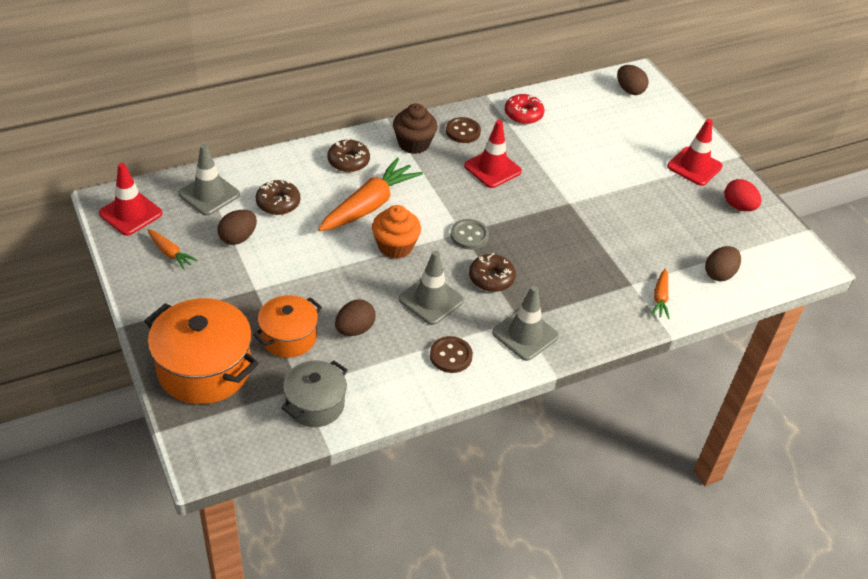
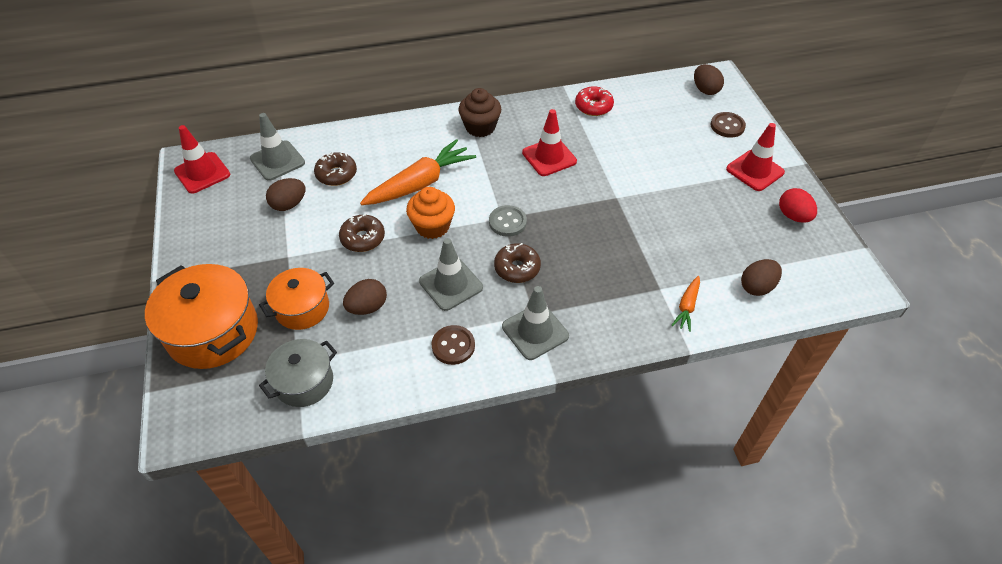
camera: 15 degrees right, 5 degrees up
orange carrot [148,229,198,270] -> none
brown donut [327,138,370,172] -> brown donut moved to [339,214,385,252]
brown button [446,117,481,143] -> brown button moved to [711,112,746,138]

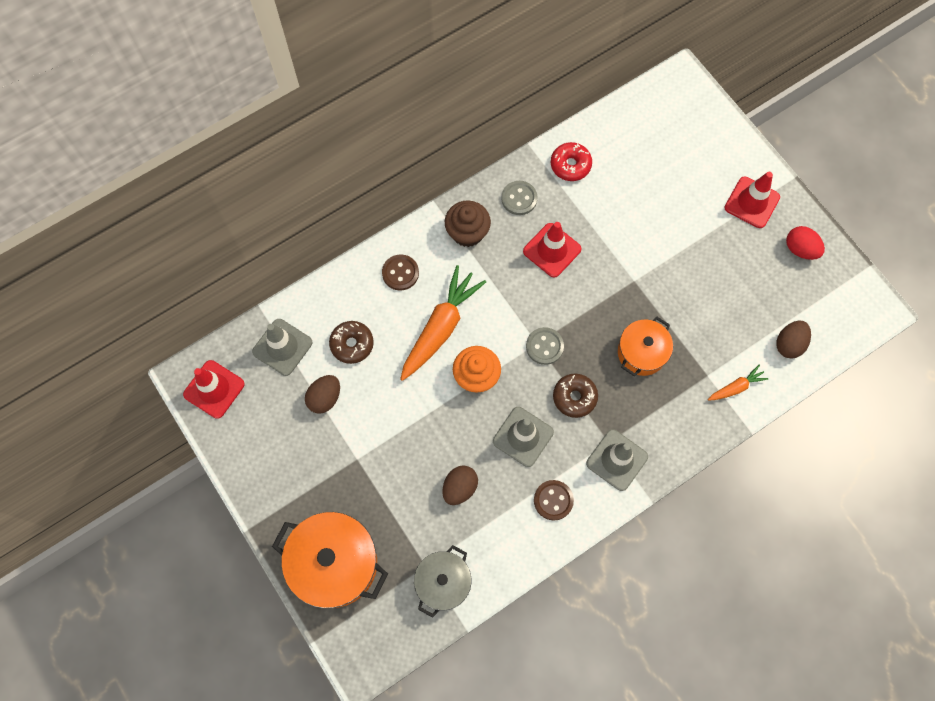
camera: 20 degrees left, 20 degrees up
orange pot [259,268,334,330] -> orange pot moved to [618,317,673,376]
brown donut [339,214,385,252] -> none
orange carrot [671,276,700,332] -> orange carrot turned 120 degrees counterclockwise [708,365,769,401]
brown egg [694,64,724,95] -> none
brown button [711,112,746,138] -> brown button moved to [382,255,419,290]
none -> grey button [501,181,538,215]

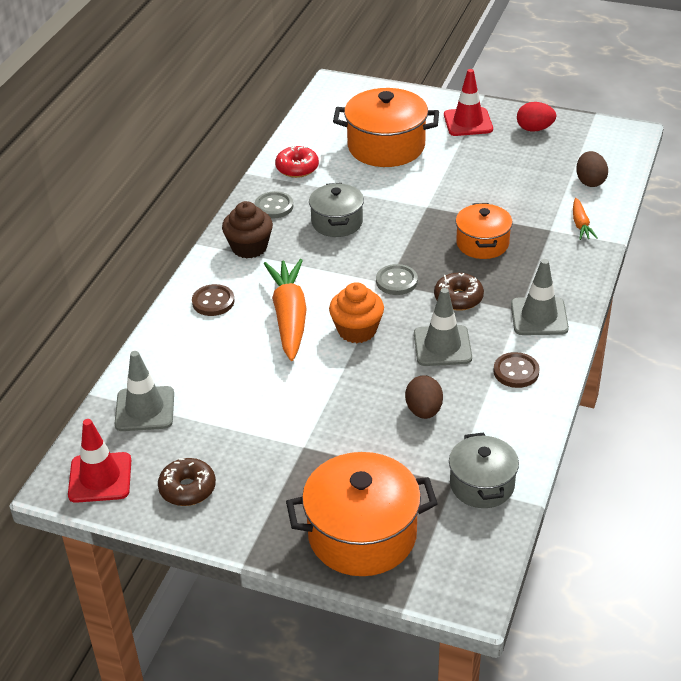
camera: 35 degrees left, 30 degrees down
brown egg [305,375,340,414] -> none
brown donut [329,321,374,364] -> brown donut moved to [158,458,216,506]
red traffic cone [523,222,581,278] -> grey pot [309,183,364,237]
orange carrot [708,365,769,401] -> orange carrot turned 150 degrees clockwise [573,198,598,240]
none -> orange pot [333,88,439,167]

